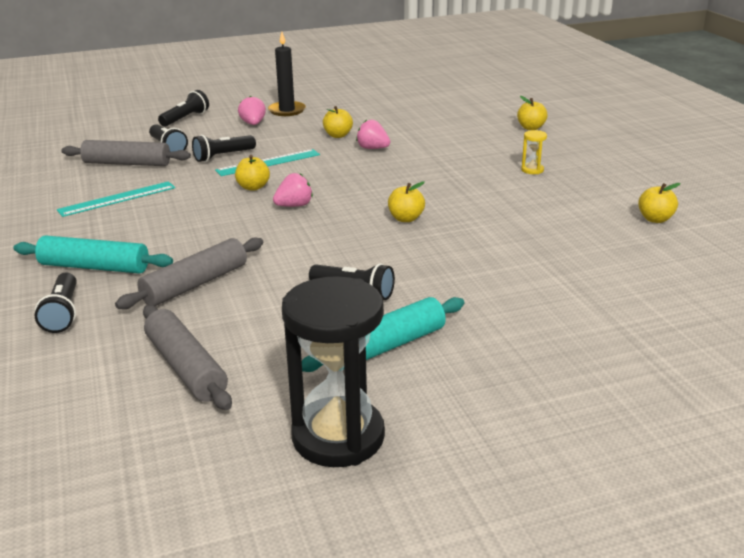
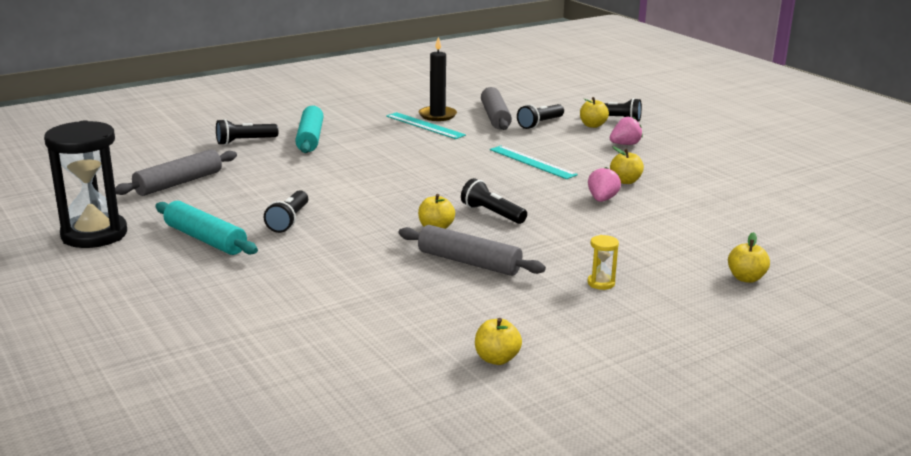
camera: 75 degrees right, 5 degrees down
grey rolling pin [115,237,263,309] -> grey rolling pin moved to [398,225,546,276]
black flashlight [192,135,256,162] -> black flashlight moved to [461,178,527,224]
yellow apple [235,155,270,191] -> yellow apple moved to [580,97,609,128]
black candle [268,32,306,116] -> black candle moved to [419,37,457,121]
pink strawberry [273,173,313,207] -> none

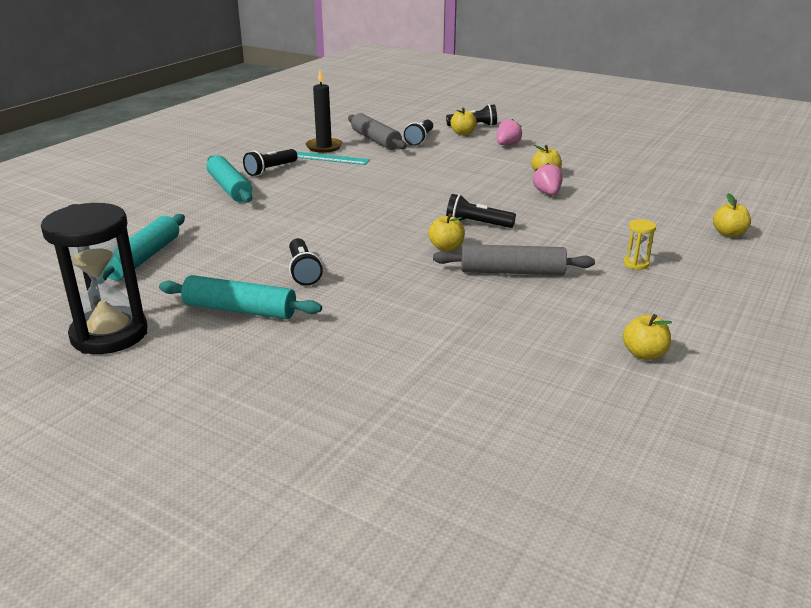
camera: 25 degrees left, 5 degrees up
grey rolling pin [115,149,237,196] -> turquoise rolling pin [103,214,185,281]
black flashlight [216,119,278,145] -> black flashlight moved to [243,149,298,176]
turquoise ruler [490,146,578,179] -> none

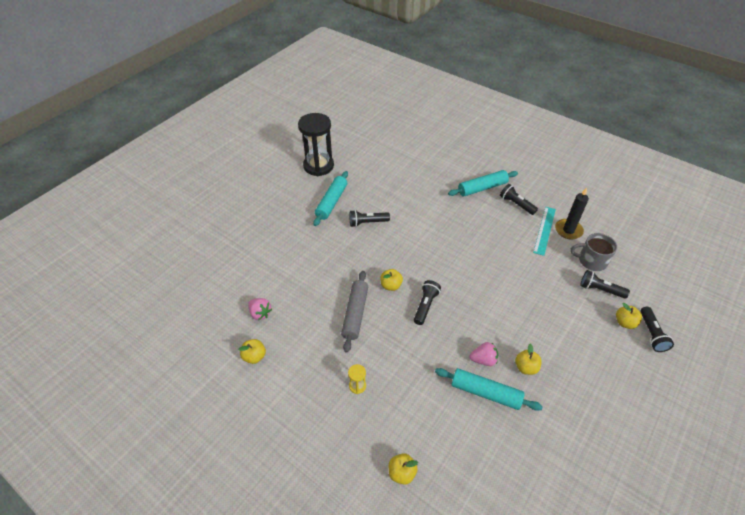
camera: 95 degrees right, 20 degrees up
turquoise rolling pin [103,214,185,281] -> turquoise rolling pin moved to [435,368,543,411]
grey rolling pin [348,113,407,150] -> grey mug [571,233,617,271]
pink strawberry [497,119,522,145] -> pink strawberry moved to [248,298,272,320]

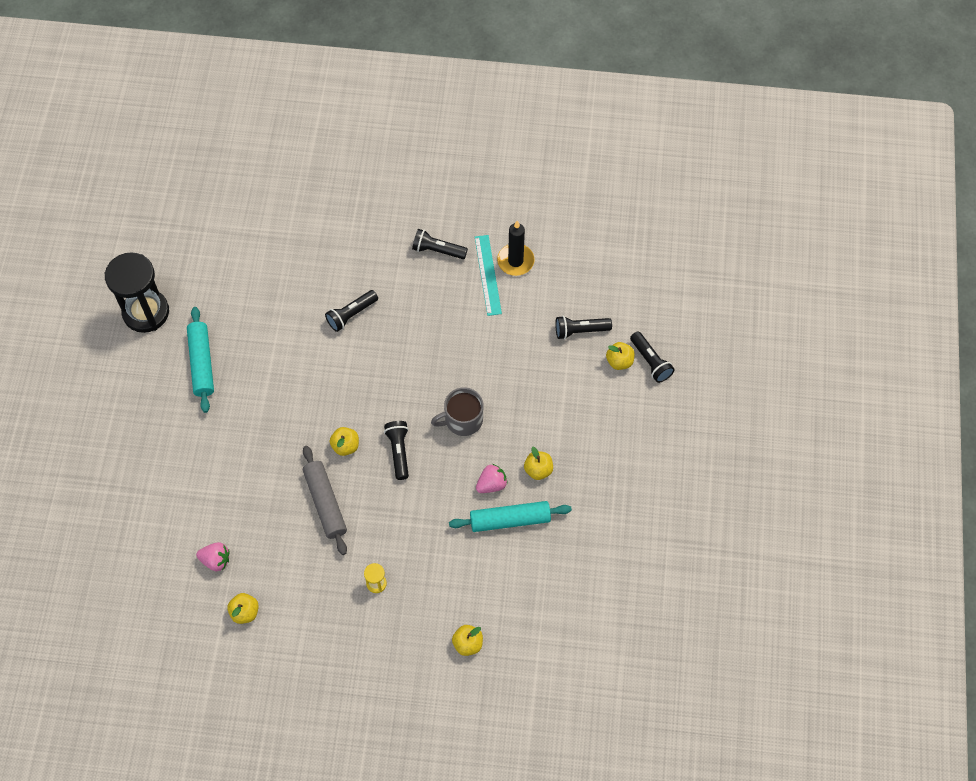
camera: 30 degrees left, 15 degrees up
black flashlight [349,210,390,227] -> black flashlight moved to [325,290,378,332]
turquoise rolling pin [448,170,518,196] -> none
grey mug [571,233,617,271] -> grey mug moved to [431,387,483,436]

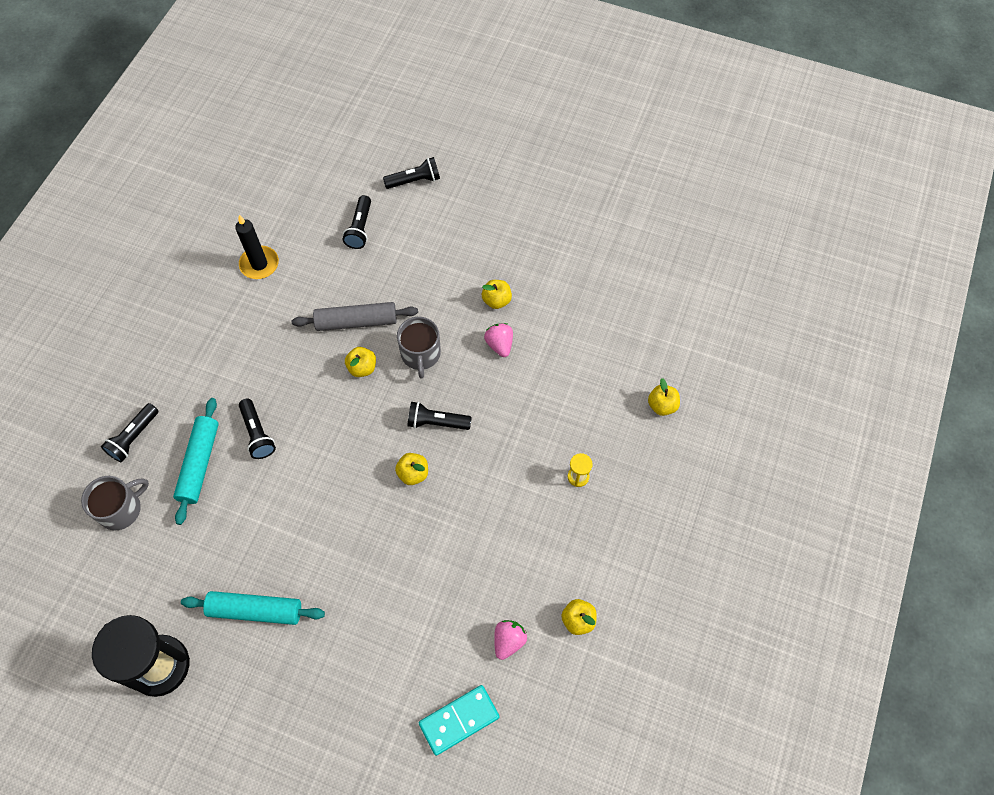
camera: 75 degrees left, 0 degrees up
grey rolling pin [303,446,347,555] -> grey rolling pin moved to [292,302,418,331]
black flashlight [412,229,468,259] -> black flashlight moved to [101,403,158,462]
turquoise rolling pin [449,501,572,532] -> turquoise rolling pin moved to [173,398,219,525]
turquoise ruler [475,235,502,316] -> none
yellow apple [606,342,635,370] -> yellow apple moved to [345,347,376,377]
none -> grey mug [81,476,149,531]
none -> turquoise domino [419,685,499,756]

